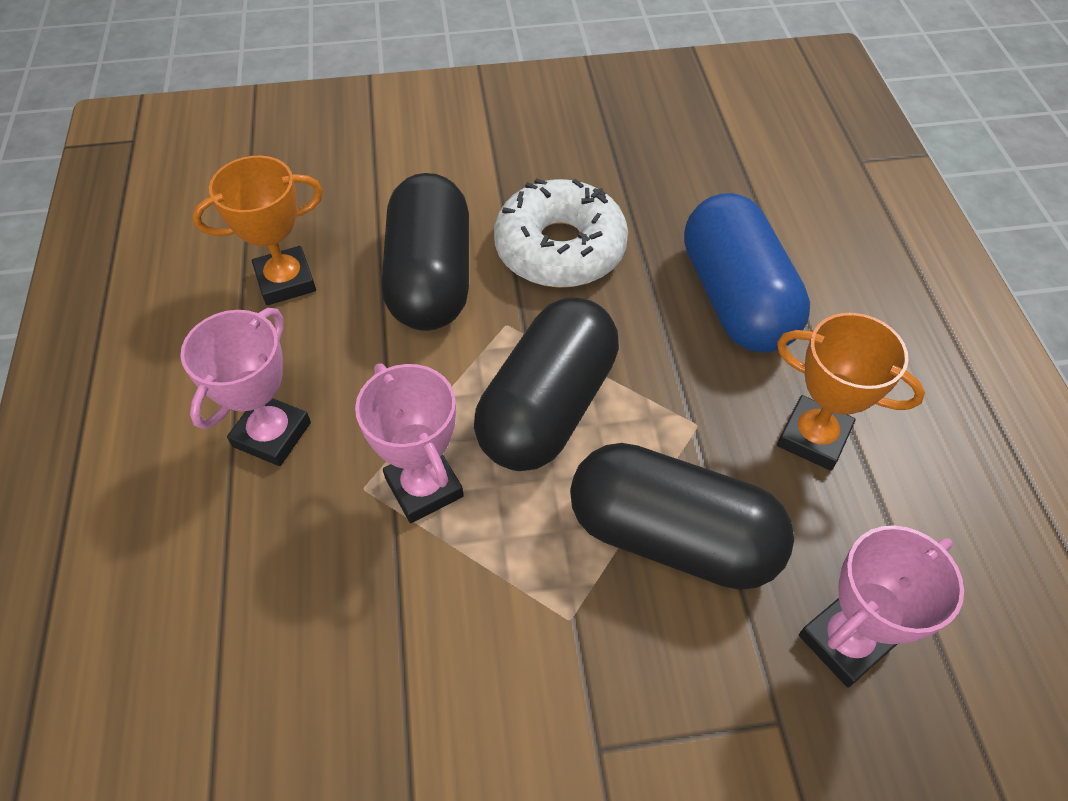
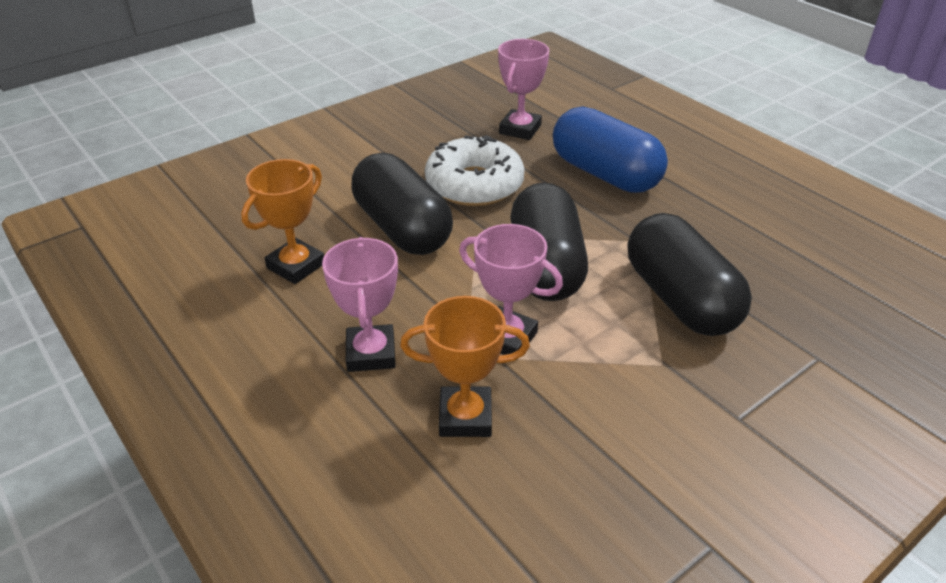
camera: 30 degrees left, 15 degrees down
black capsule [570,443,794,590] -> black capsule turned 75 degrees clockwise [628,213,752,336]
orange trophy [777,313,925,471] -> orange trophy moved to [400,296,530,437]
pink trophy [799,525,964,688] -> pink trophy moved to [498,39,549,140]

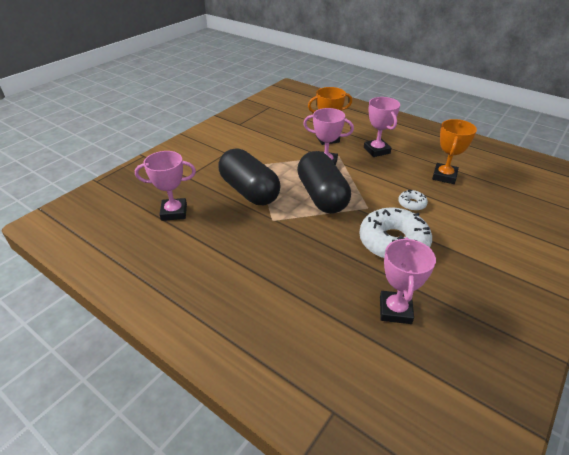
camera: 165 degrees right, 0 degrees up
black capsule [351,153,453,255] -> white donut [398,190,428,211]
blue capsule [553,107,668,193] -> none
none -> pink trophy [135,151,196,221]

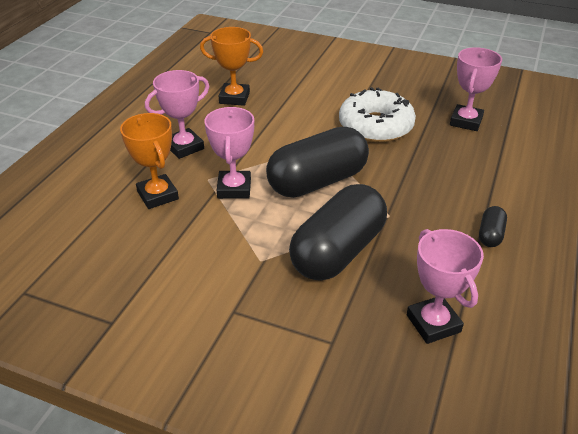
camera: 105 degrees left, 0 degrees up
pink trophy [380,237,436,324] -> pink trophy turned 60 degrees counterclockwise [450,47,502,131]
white donut [398,190,428,211] -> none
none -> black capsule [479,206,507,247]

